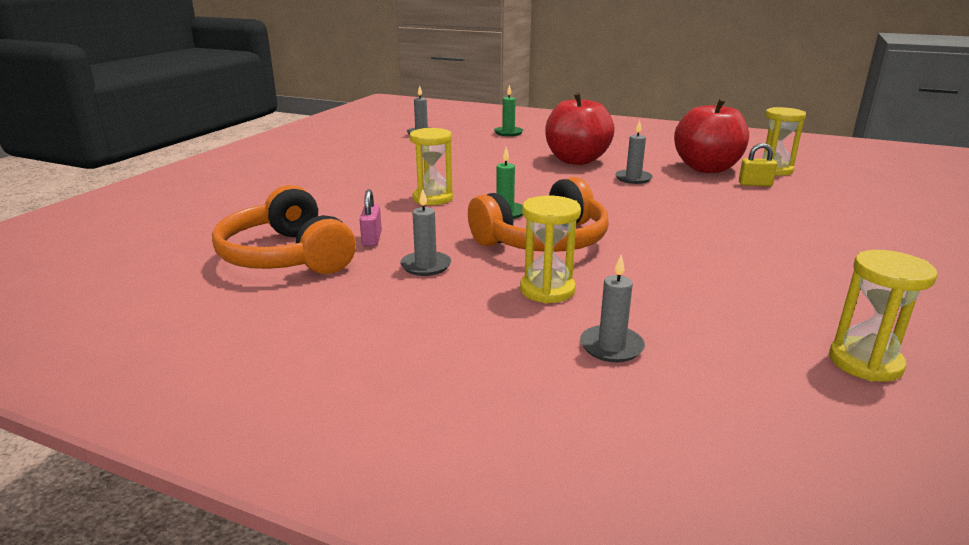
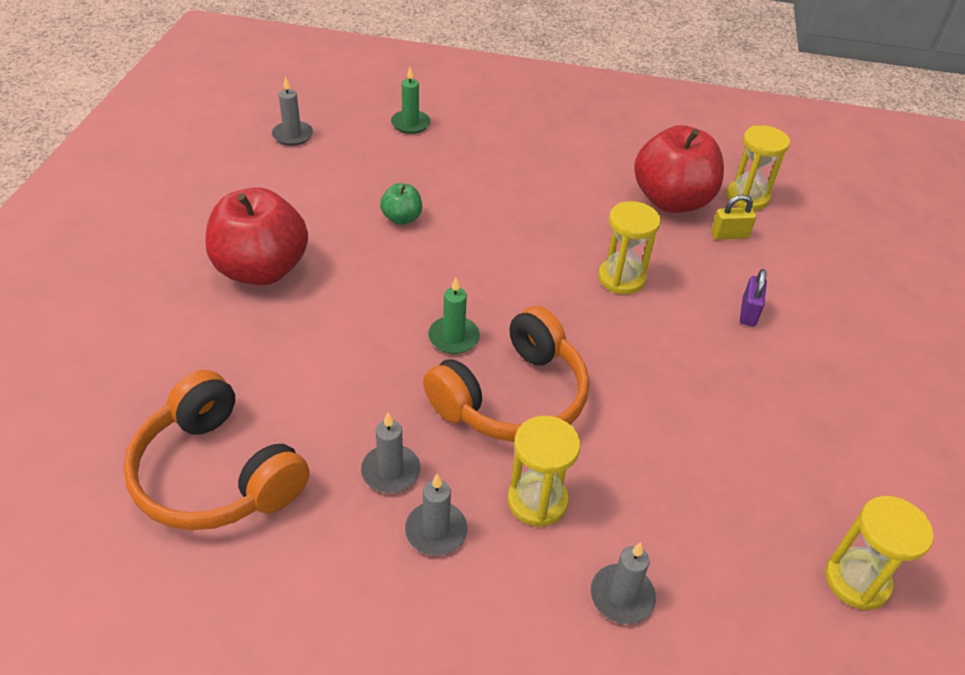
camera: 15 degrees left, 20 degrees up
pink padlock [359,189,382,246] -> none
yellow hourglass [410,128,453,205] -> yellow hourglass moved to [598,201,661,294]
red apple [545,92,615,165] -> red apple moved to [205,187,308,285]
grey candle [615,120,653,184] -> grey candle moved to [405,474,467,556]
none -> green apple [380,183,422,225]
none -> purple padlock [740,269,767,326]

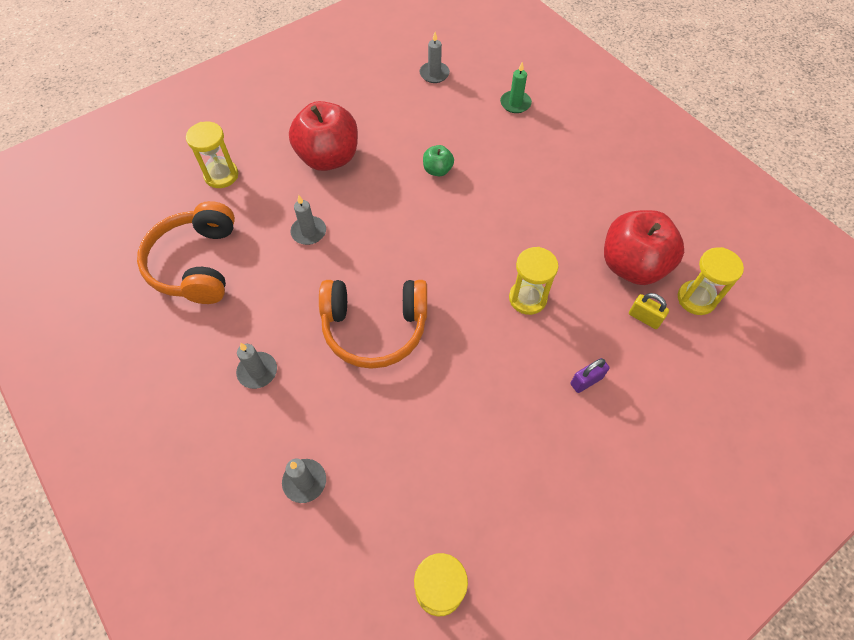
camera: 45 degrees right, 15 degrees up
grey candle [361,413,420,493] -> grey candle moved to [290,195,326,245]
green candle [428,277,480,354] -> none
yellow hourglass [508,416,580,527] -> yellow hourglass moved to [186,122,238,188]

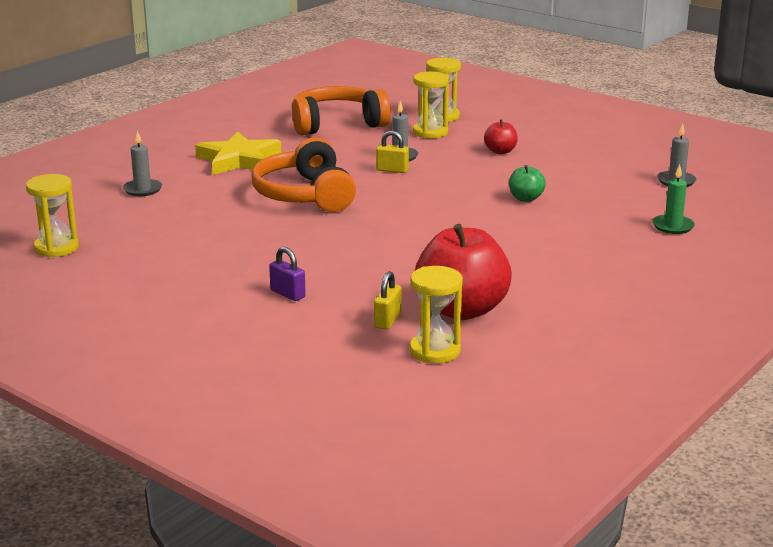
camera: 75 degrees right, 35 degrees down
grey candle [236,343,277,389] -> yellow star [195,131,281,175]
red apple [289,101,358,171] -> red apple [484,120,518,154], size x0.46
yellow hourglass [509,247,558,315] -> yellow hourglass moved to [413,72,449,138]
none -> yellow padlock [376,131,409,173]

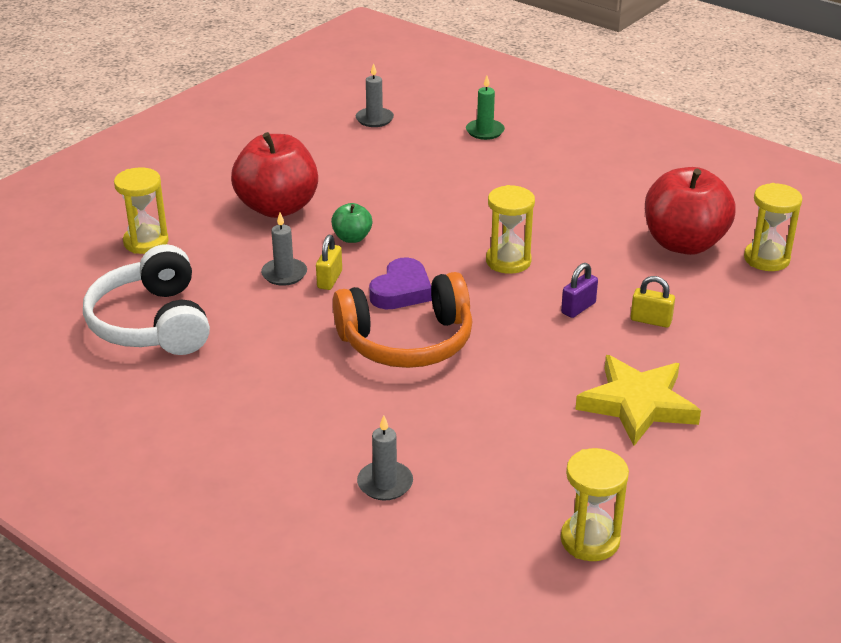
camera: 90 degrees left, 10 degrees up
yellow star [195,131,281,175] -> yellow star moved to [575,355,701,446]
purple padlock [269,247,306,301] -> purple padlock moved to [561,263,598,318]
orange headphones [291,86,391,135] -> white headphones [83,244,210,355]
yellow padlock [374,271,402,330] -> yellow padlock moved to [631,276,675,328]
yellow hourglass [413,72,449,138] -> yellow hourglass moved to [486,185,535,274]
red apple [484,120,518,154] -> red apple [231,132,318,218], size x2.16
green apple [509,165,546,202] -> green apple moved to [331,203,372,243]
none -> purple heart [369,257,432,309]

